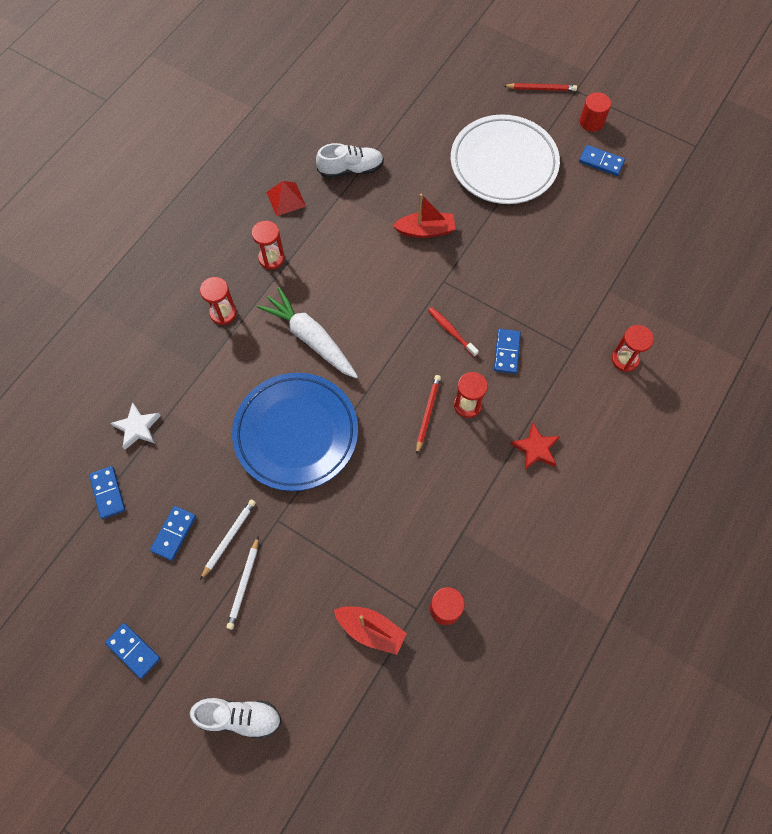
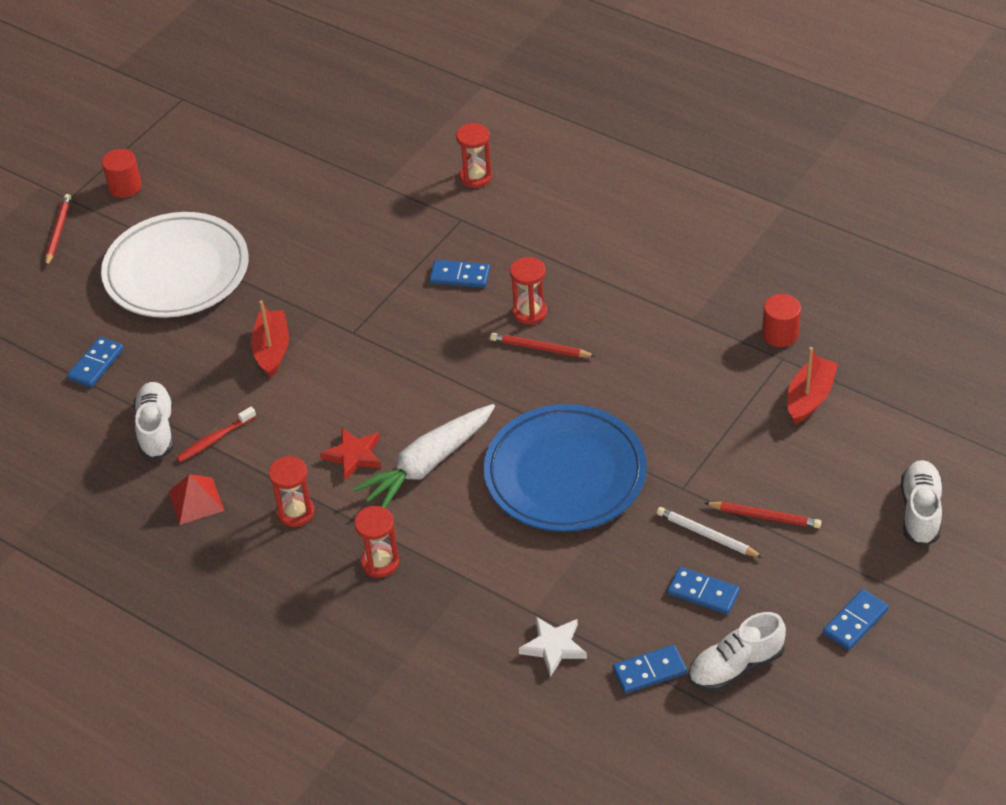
camera: 85 degrees left, 20 degrees down
white pencil [226,537,259,630] -> red pencil [705,502,821,528]
red toothbrush [428,307,479,357] -> red toothbrush moved to [176,407,256,462]
red star [511,423,560,470] -> red star moved to [320,428,381,481]
blue domino [579,145,625,176] -> blue domino moved to [67,337,124,387]
none -> white shoe [688,612,786,691]

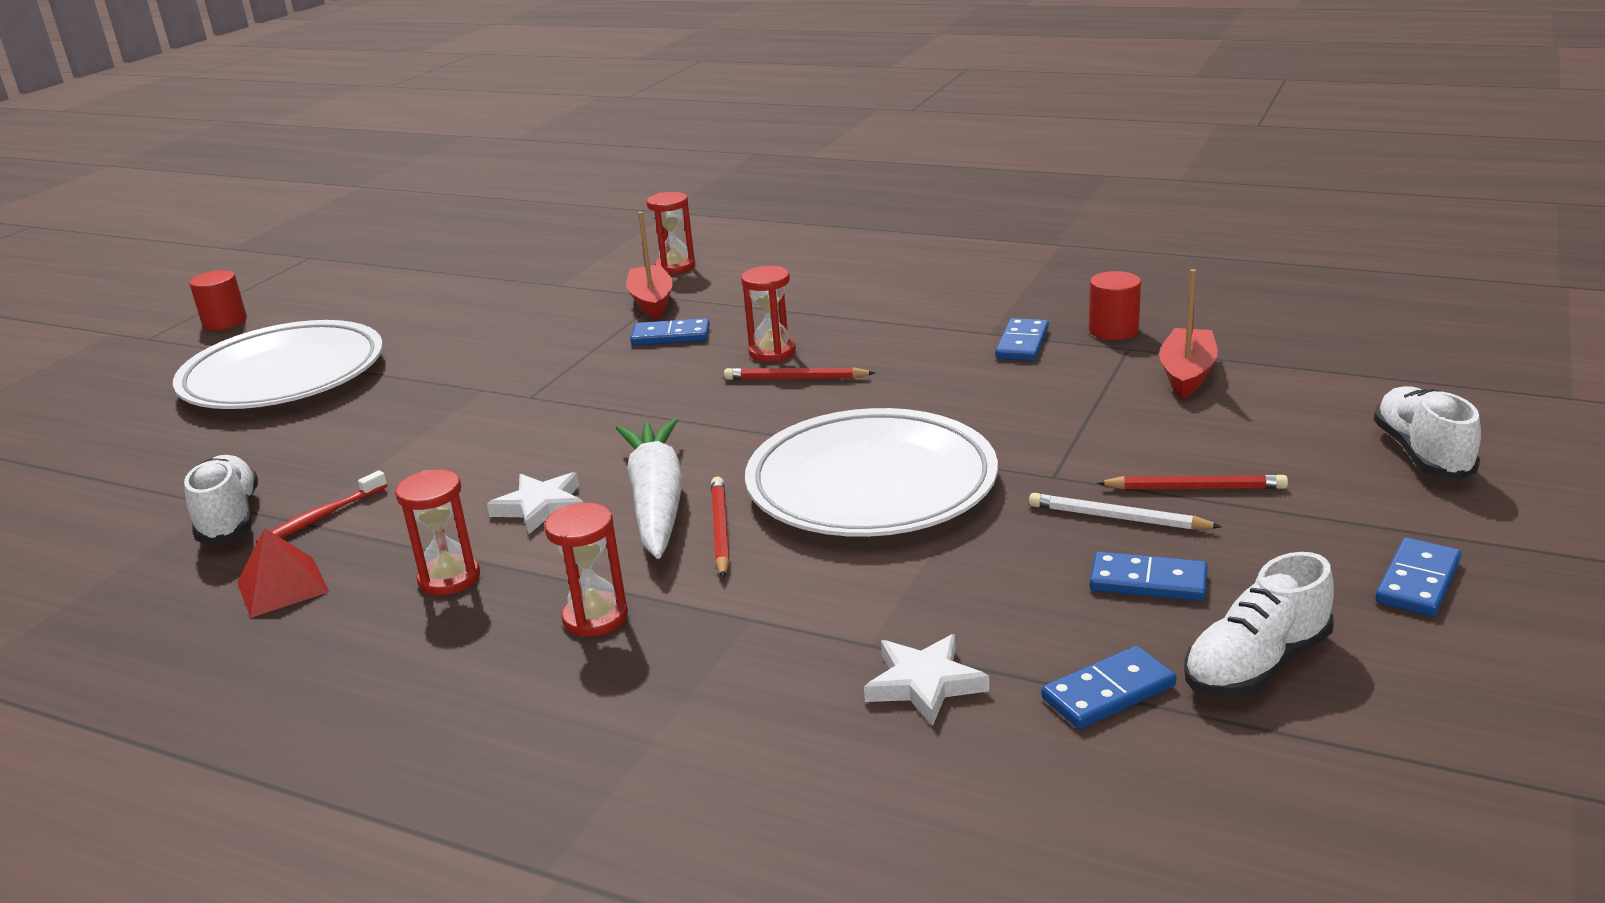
camera: 10 degrees left, 20 degrees down
red pencil [45,194,71,267] -> red pencil moved to [711,477,730,578]
blue domino [67,337,124,387] -> blue domino moved to [995,318,1049,361]
red boat [251,300,289,377] -> red boat moved to [626,212,673,319]
red star [320,428,381,481] -> white star [487,472,583,534]
white carrot [353,404,495,508] -> white carrot turned 135 degrees clockwise [616,418,683,559]
blue plate [484,404,647,532] -> white plate [745,408,998,537]

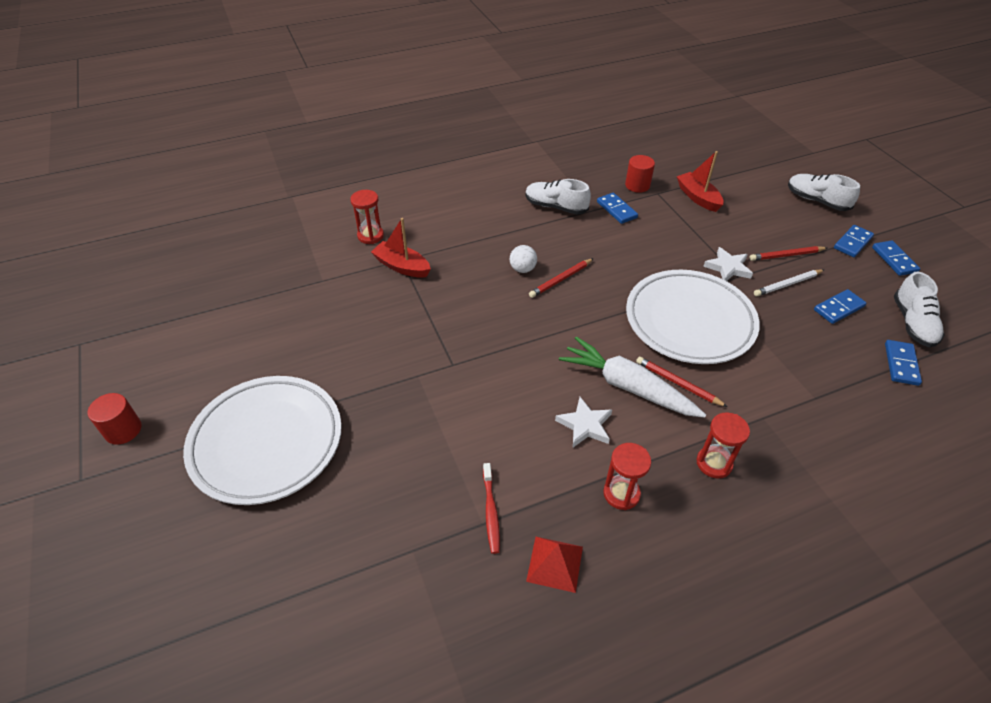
camera: 50 degrees left, 20 degrees up
white shoe [184,455,258,543] -> white shoe moved to [525,179,591,214]
blue domino [630,318,710,346] -> blue domino moved to [834,225,874,257]
red hourglass [741,266,796,362] -> white ball [510,245,537,273]
white star [864,634,989,726] -> white star moved to [703,247,753,281]
red pencil [1097,474,1288,490] -> red pencil turned 150 degrees counterclockwise [750,246,827,261]

